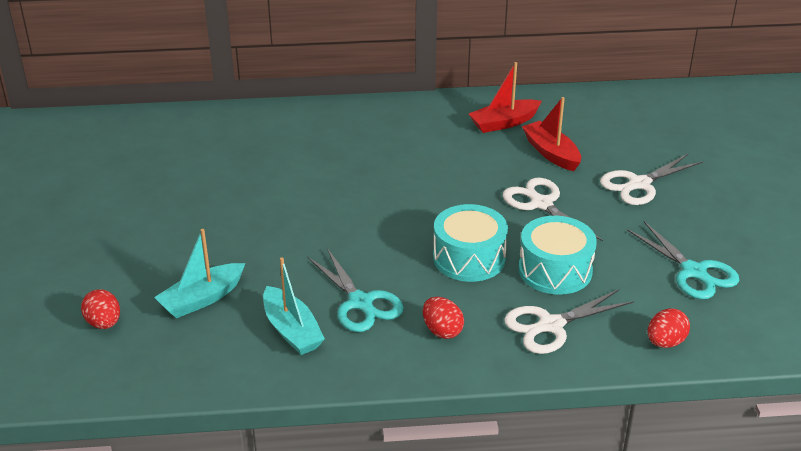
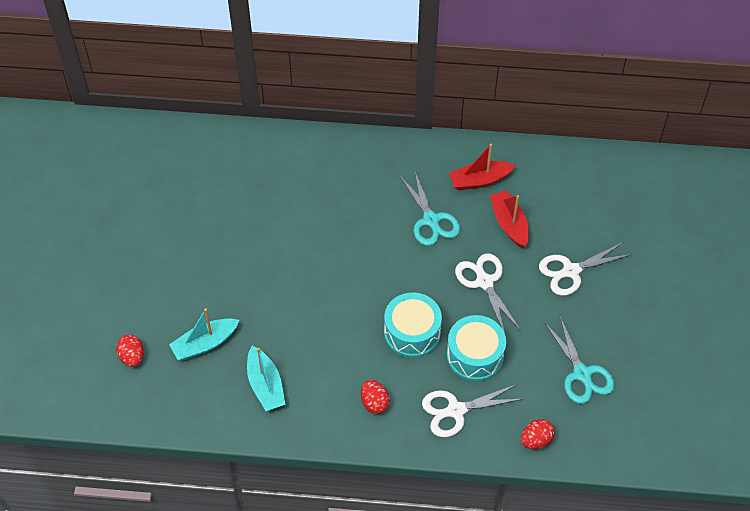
camera: 10 degrees right, 20 degrees up
turquoise scissors [308,248,404,332] -> turquoise scissors moved to [400,169,460,246]

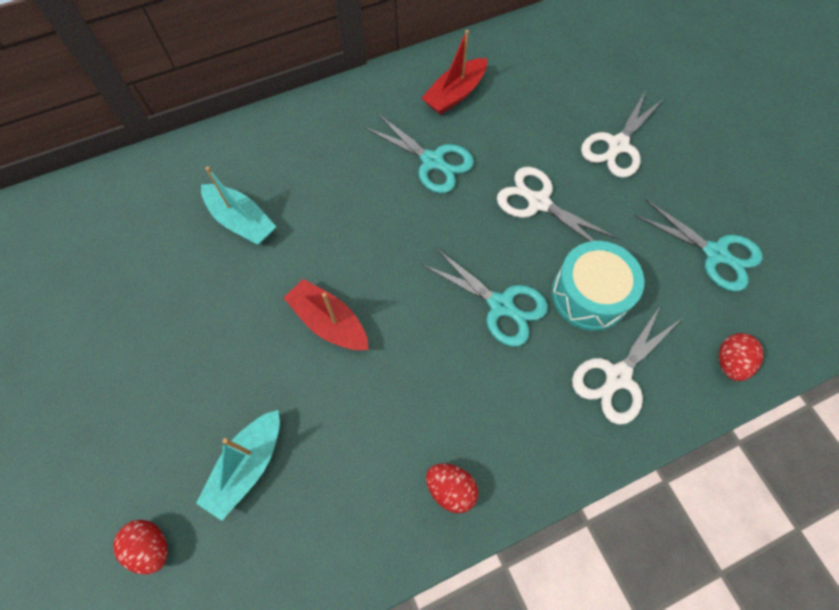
camera: 30 degrees left, 10 degrees up
turquoise boat [247,346,286,411] -> turquoise boat moved to [201,166,276,245]
red egg [361,380,390,414] -> red egg moved to [426,463,478,513]
turquoise drum [384,293,442,358] -> turquoise scissors [422,247,548,347]
red boat [490,190,529,248] -> red boat moved to [284,279,369,350]

